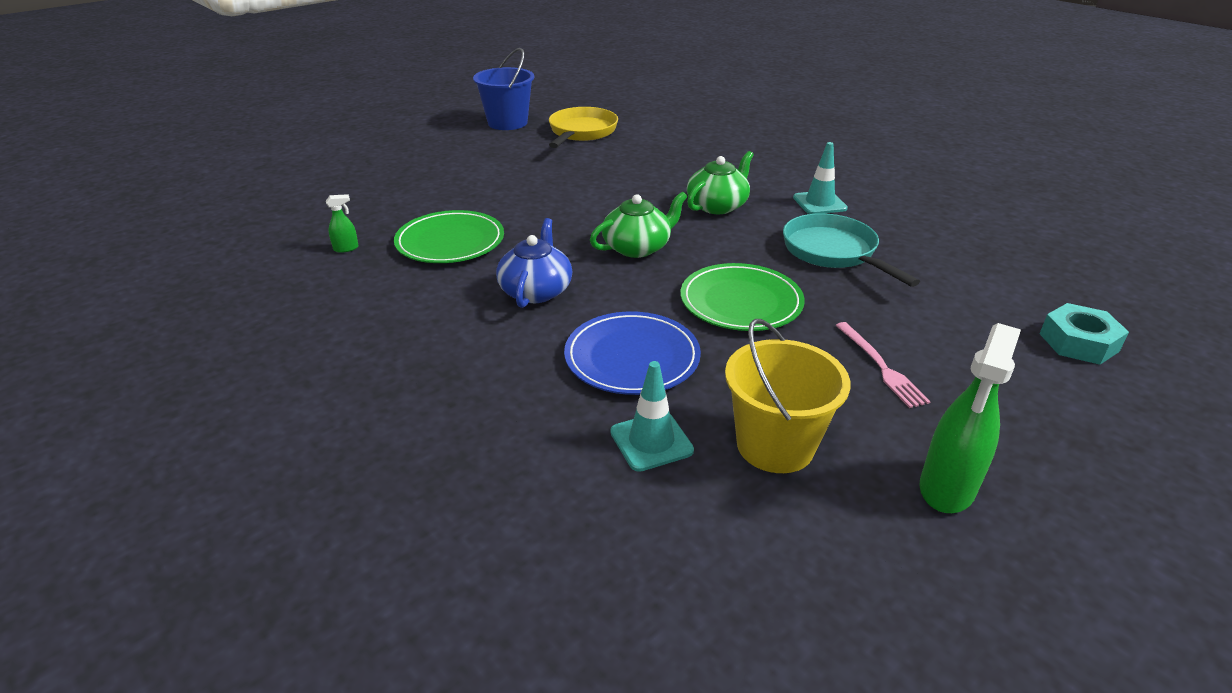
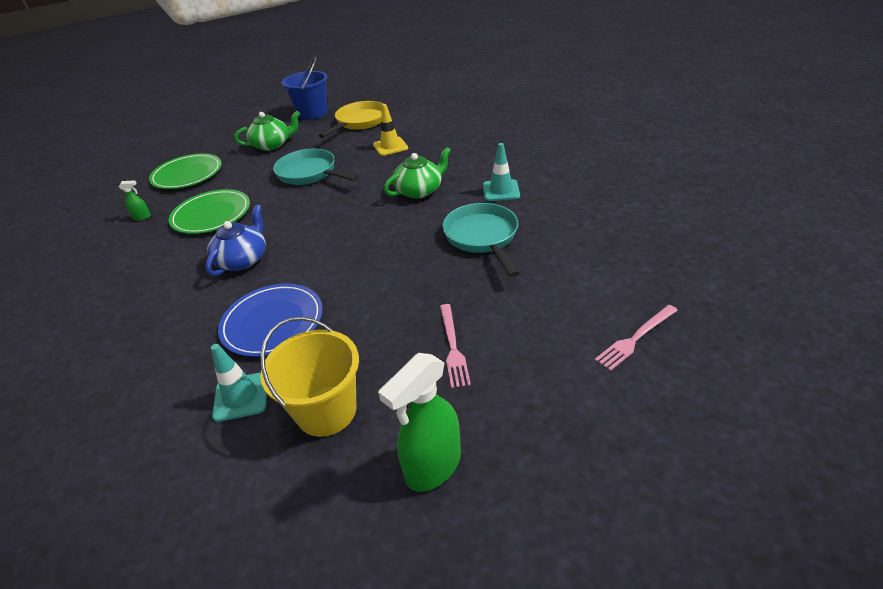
camera: 15 degrees right, 5 degrees up
green teapot [590,192,687,258] -> green teapot moved to [234,111,300,151]
green plate [680,263,805,331] -> green plate moved to [149,153,222,189]
turquoise nut [1039,303,1129,365] -> pink fork [595,305,678,371]
none -> turquoise pan [273,149,359,185]
none -> yellow traffic cone [373,104,408,156]

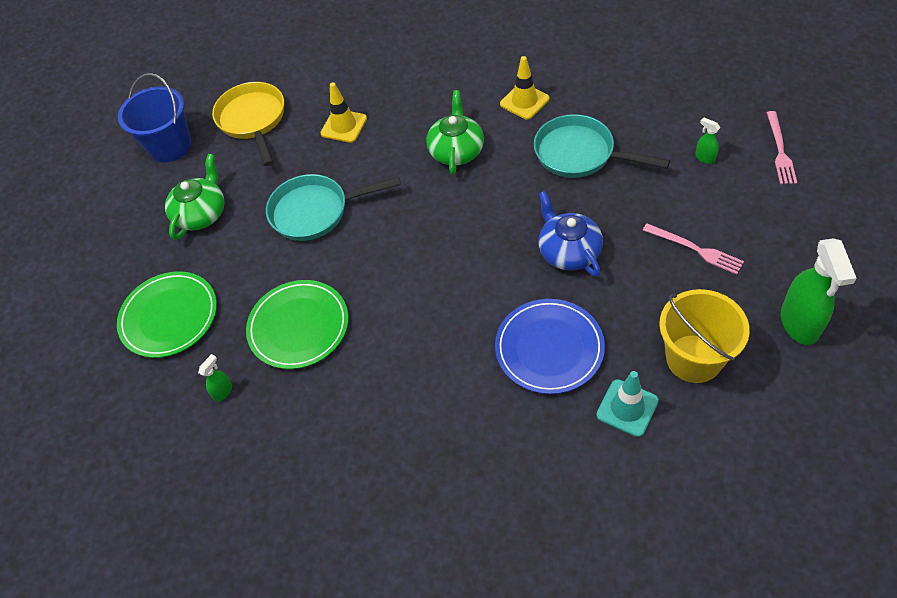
camera: 45 degrees left, 15 degrees up
blue teapot [206,204,266,276] -> blue teapot moved to [539,191,603,277]
turquoise traffic cone [483,143,520,201] -> yellow traffic cone [500,56,550,119]
none -> green spray bottle [695,117,720,164]

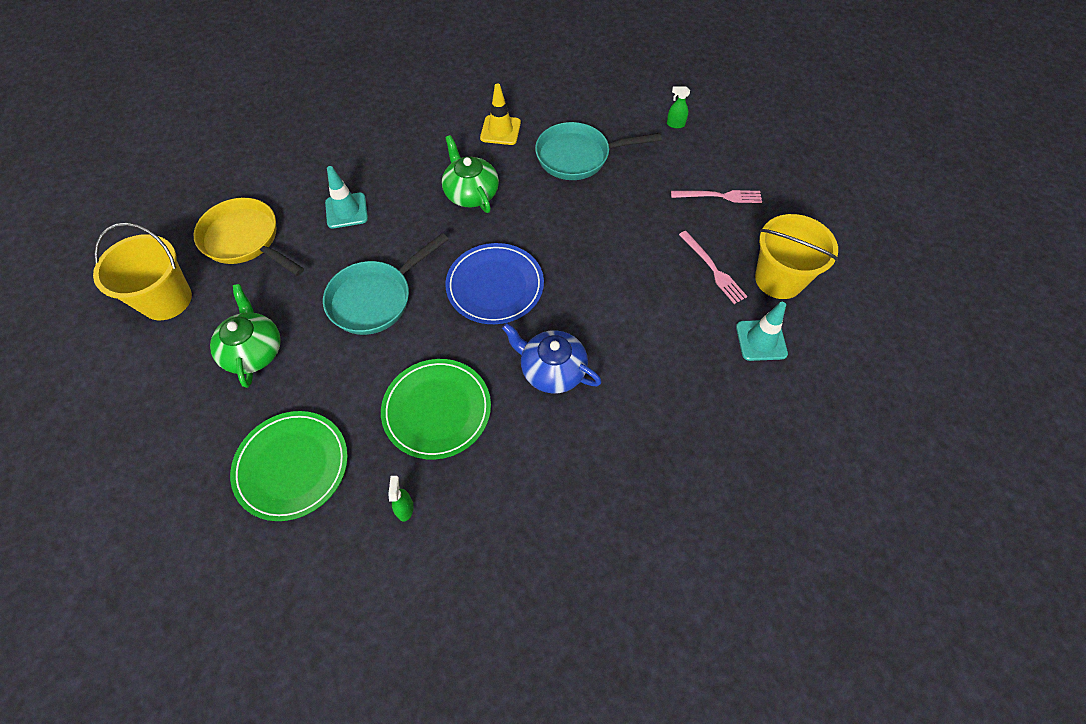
camera: 40 degrees left, 5 degrees up
blue bucket [118,73,191,162] -> yellow bucket [93,223,192,320]
yellow traffic cone [320,82,367,143] -> turquoise traffic cone [325,166,368,229]
blue plate [495,299,605,394] -> blue plate moved to [445,243,544,324]
blue teapot [539,191,603,277] -> blue teapot moved to [502,323,602,394]
pink fork [766,111,797,184] -> pink fork moved to [679,231,748,304]
green spray bottle [781,238,856,345] -> none

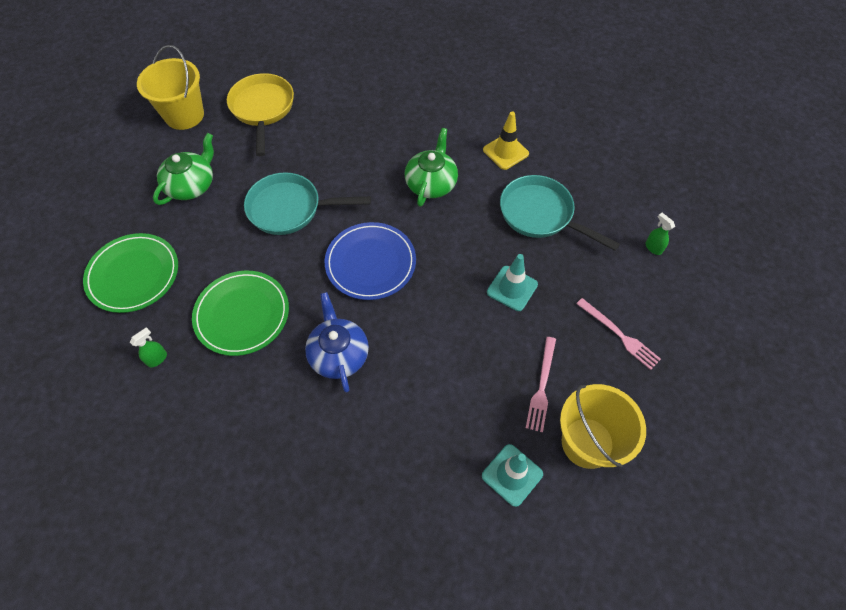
camera: 45 degrees right, 0 degrees up
turquoise traffic cone [325,166,368,229] -> turquoise traffic cone moved to [487,254,538,311]

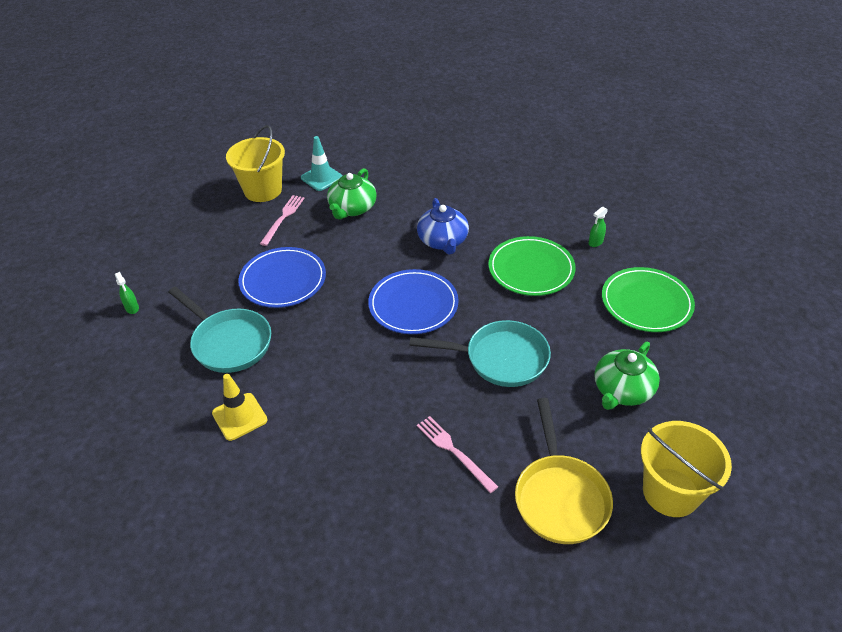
camera: 175 degrees left, 15 degrees down
green teapot [405,128,458,207] -> green teapot moved to [327,168,377,220]
turquoise traffic cone [487,254,538,311] -> blue plate [238,247,326,308]
pink fork [576,298,661,370] -> pink fork moved to [417,416,498,493]

